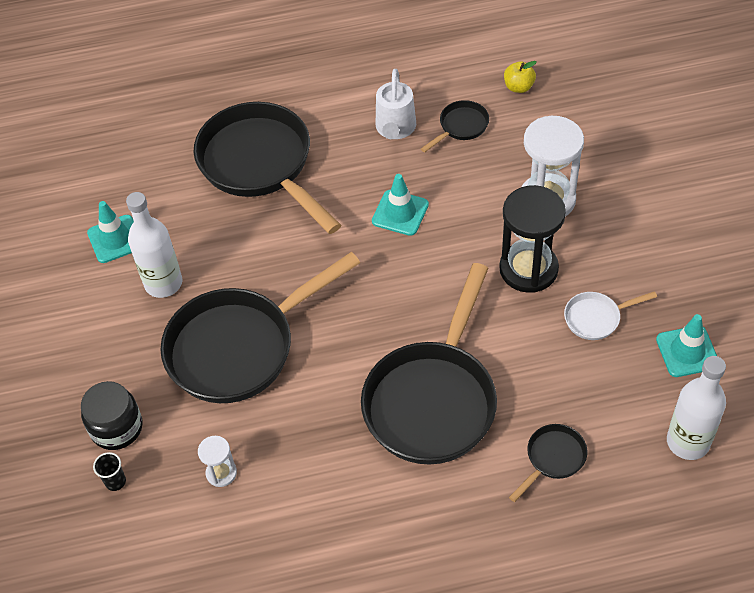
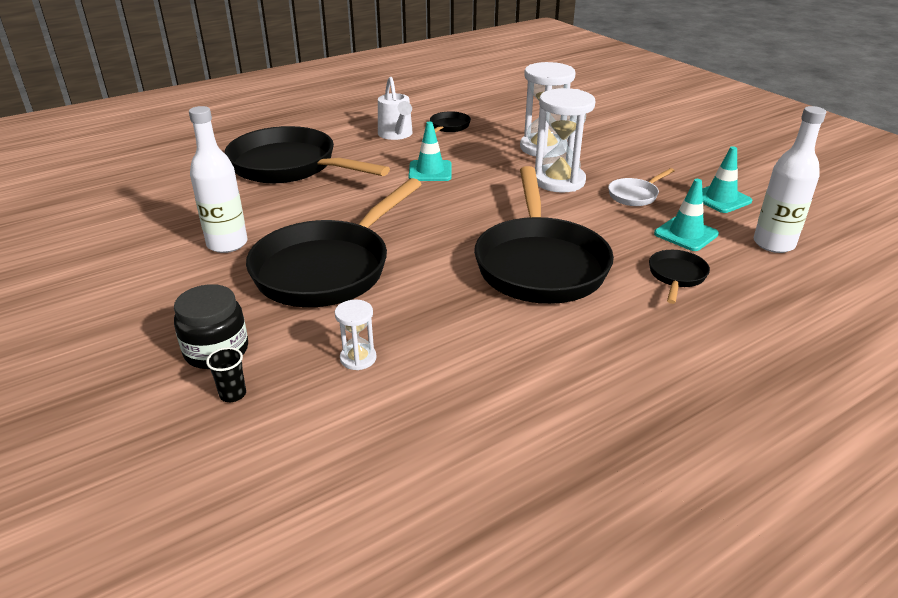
camera: 25 degrees left, 20 degrees down
turquoise traffic cone [87,201,134,263] -> turquoise traffic cone moved to [654,179,719,251]
black hourglass [499,185,566,293] -> white hourglass [535,88,595,193]
yellow apple [504,61,536,93] -> none

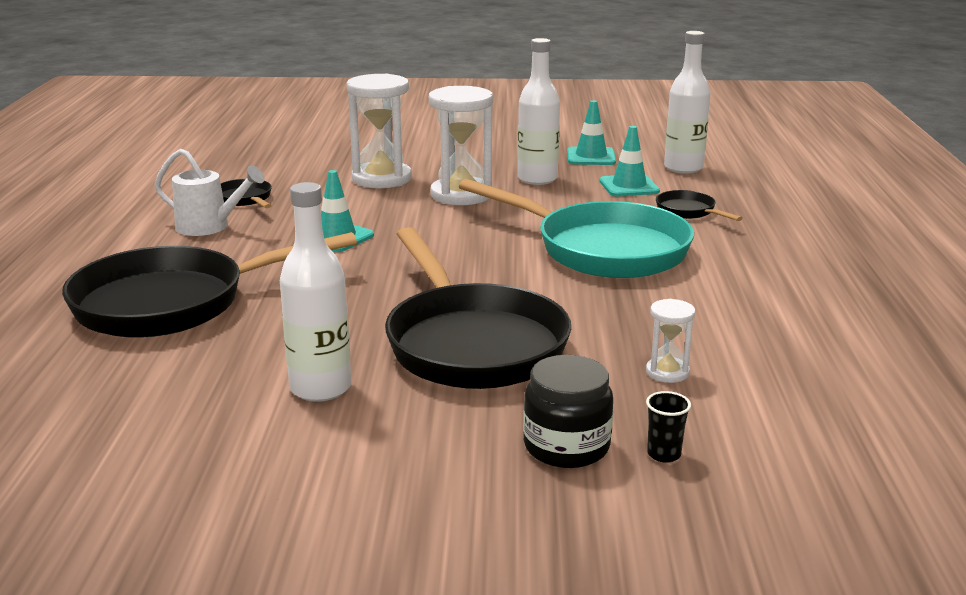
camera: 55 degrees left, 10 degrees down
black pan [474,166,614,304] -> turquoise pan [459,179,694,278]
white pan [608,168,675,206] -> white bottle [518,38,560,185]

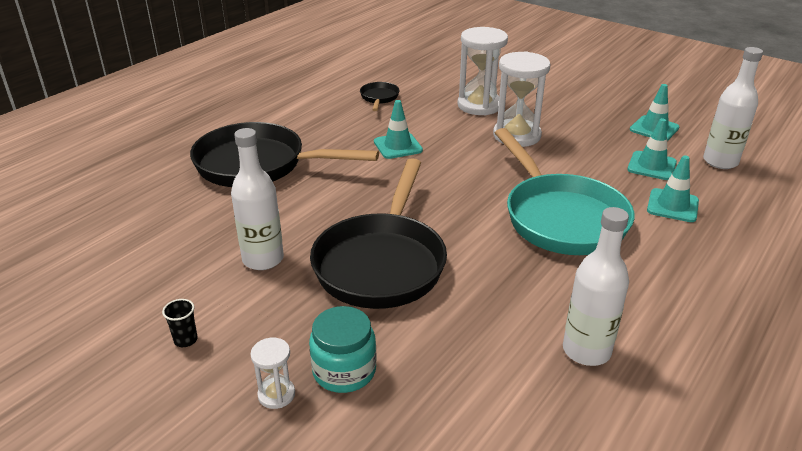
camera: 35 degrees right, 10 degrees up
white watering can [155,149,264,236] -> none
white bottle [518,38,560,185] -> white bottle moved to [563,207,629,366]
black jar [523,355,613,468] -> turquoise jar [309,306,377,393]
white hourglass [646,299,695,383] -> white hourglass moved to [251,338,295,409]
black cup [646,391,691,463] -> black cup moved to [162,299,198,347]
black pan [656,190,743,221] -> turquoise traffic cone [647,155,699,222]

